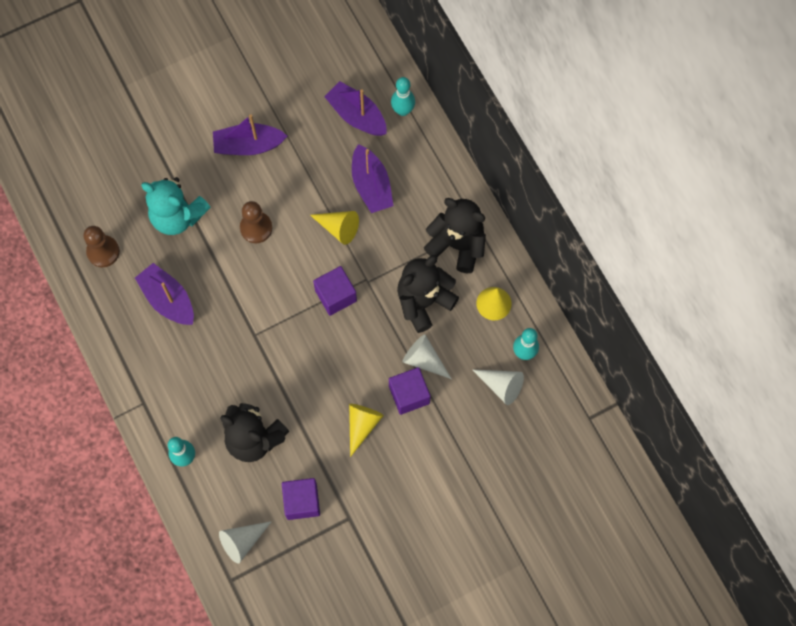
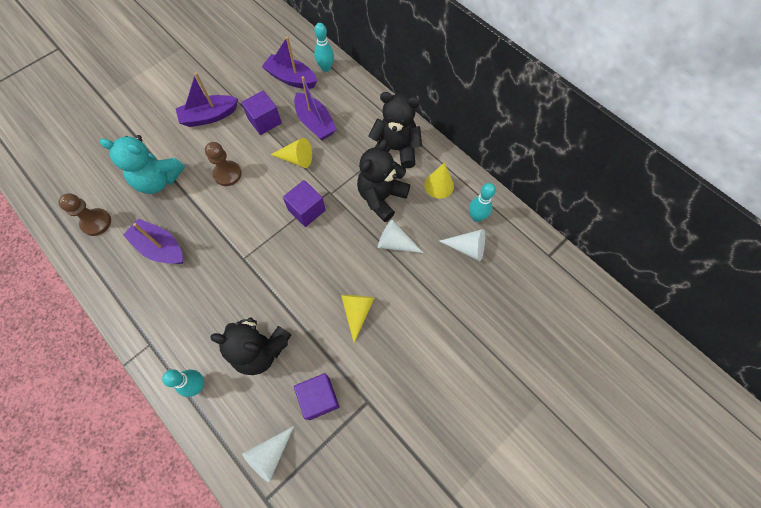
camera: 15 degrees left, 5 degrees down
purple cube [389,367,431,415] -> purple cube moved to [241,90,282,135]

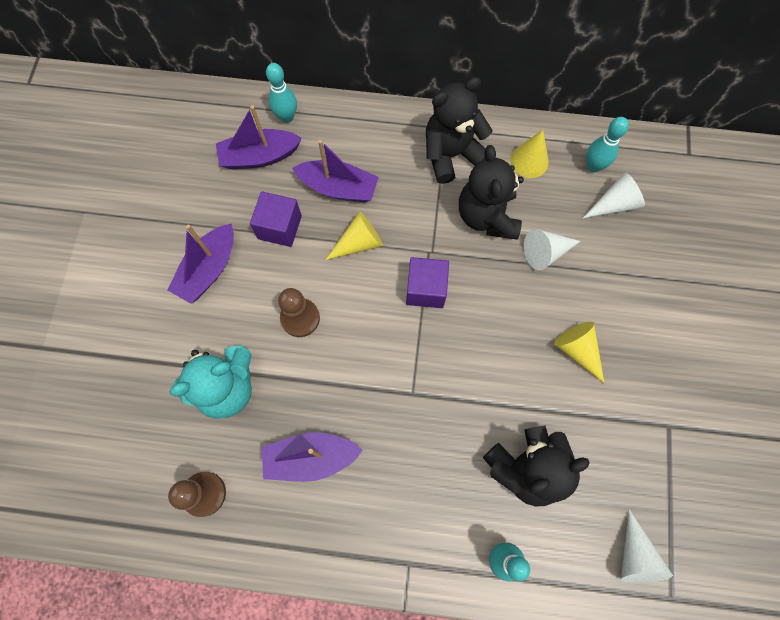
camera: 40 degrees left, 5 degrees up
purple cube [294,373,339,420] -> none

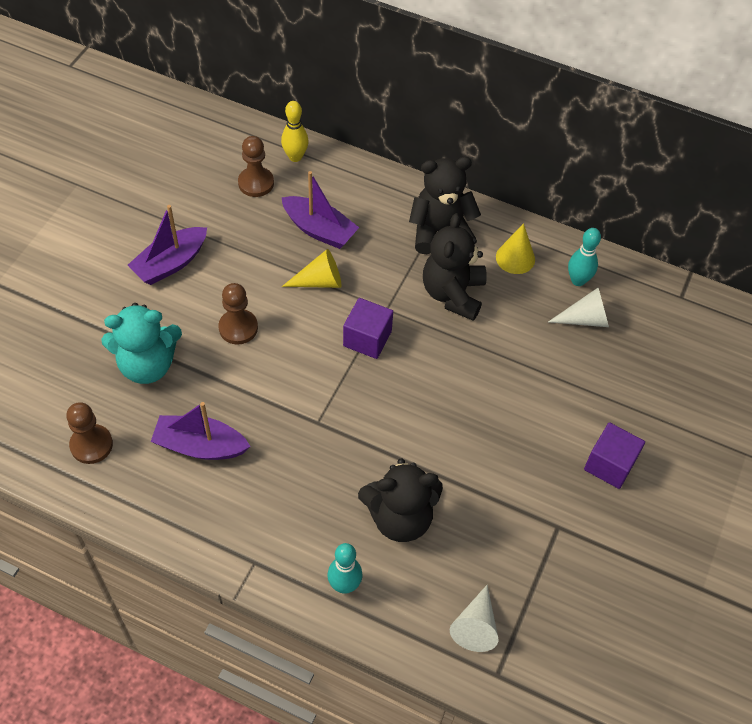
camera: 15 degrees right, 15 degrees down
purple boat [216,105,302,170] -> brown pawn [238,136,274,197]
purple cube [250,191,302,247] -> purple cube moved to [584,422,645,489]
turquoise bowling pin [266,63,297,123] -> yellow bowling pin [281,101,309,162]
white cone [524,229,581,270] -> none
yellow cone [554,322,604,383] -> none

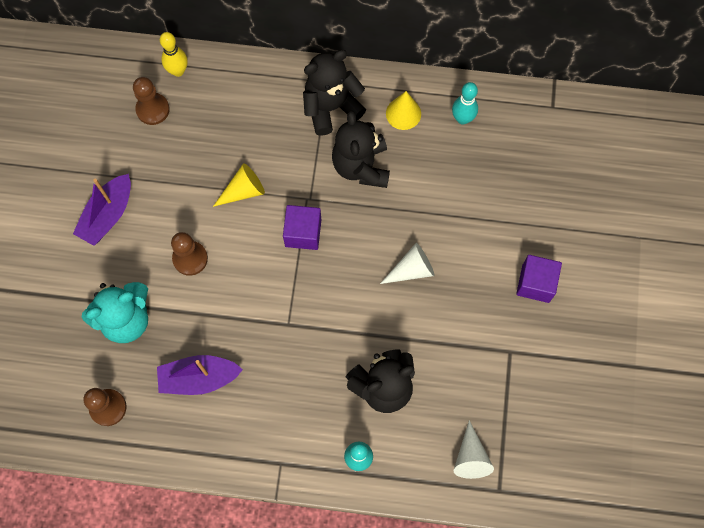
camera: 15 degrees left, 15 degrees up
purple boat [282,171,359,249] -> none
white cone [548,288,609,327] -> white cone moved to [380,243,435,284]

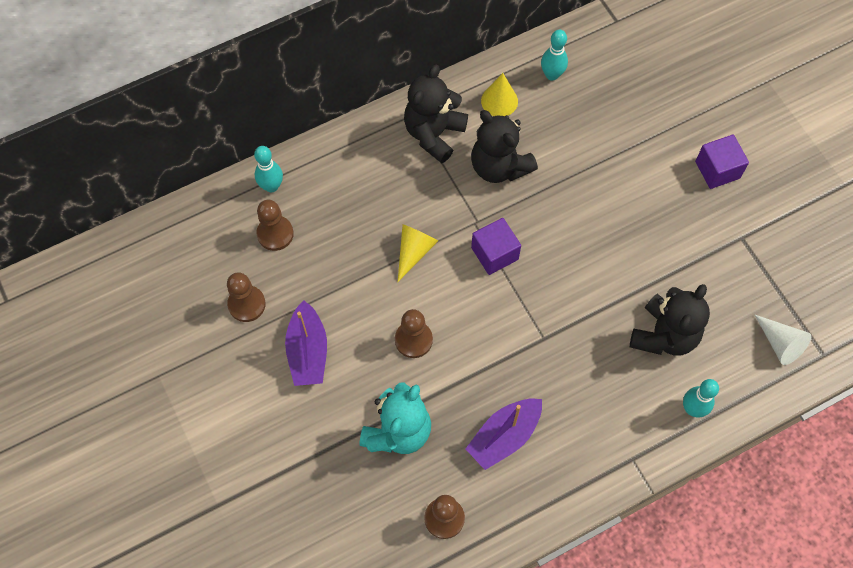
camera: 35 degrees left, 5 degrees down
yellow bowling pin [160,32,188,77] -> turquoise bowling pin [254,146,283,192]
white cone [380,243,435,284] -> none
none -> brown pawn [227,272,266,322]

